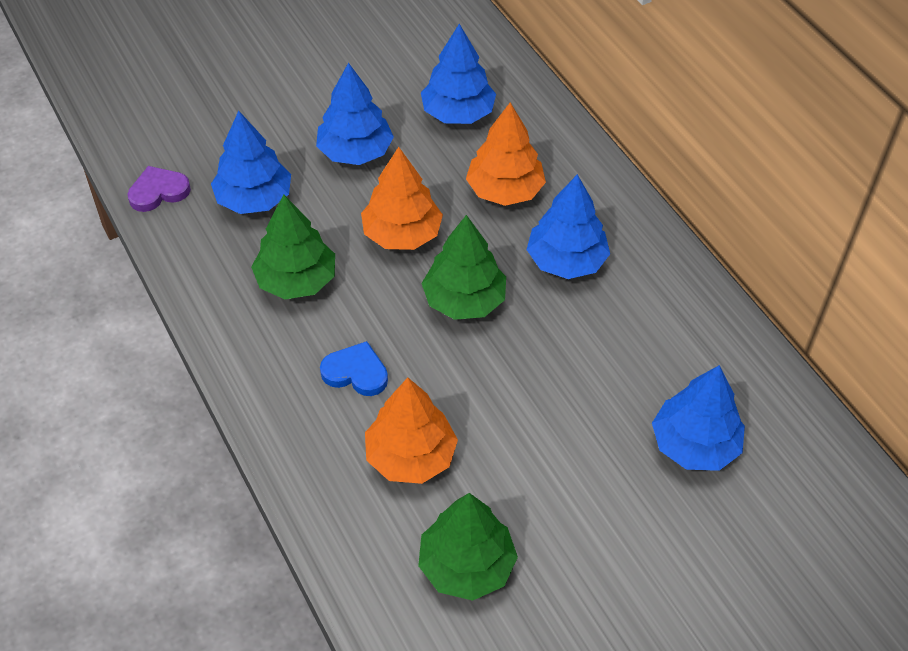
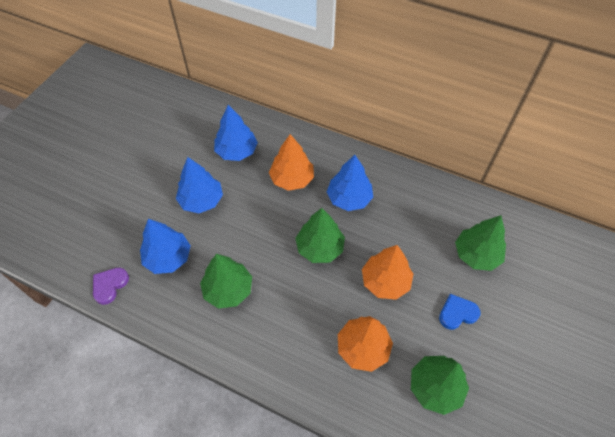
camera: 35 degrees left, 5 degrees up
blue heart [320,341,388,396] -> blue heart moved to [439,294,481,330]
orange tree [361,147,443,250] -> orange tree moved to [362,245,413,300]
blue tree [652,365,745,471] -> green tree [455,215,506,271]

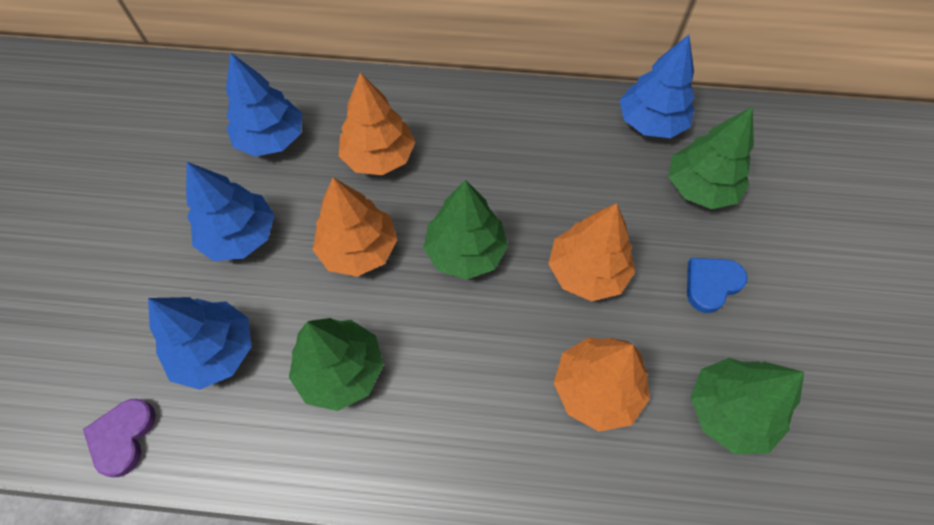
camera: 20 degrees left, 5 degrees up
blue tree [327,155,373,211] -> blue tree moved to [620,35,695,138]
none -> orange tree [313,177,398,277]

